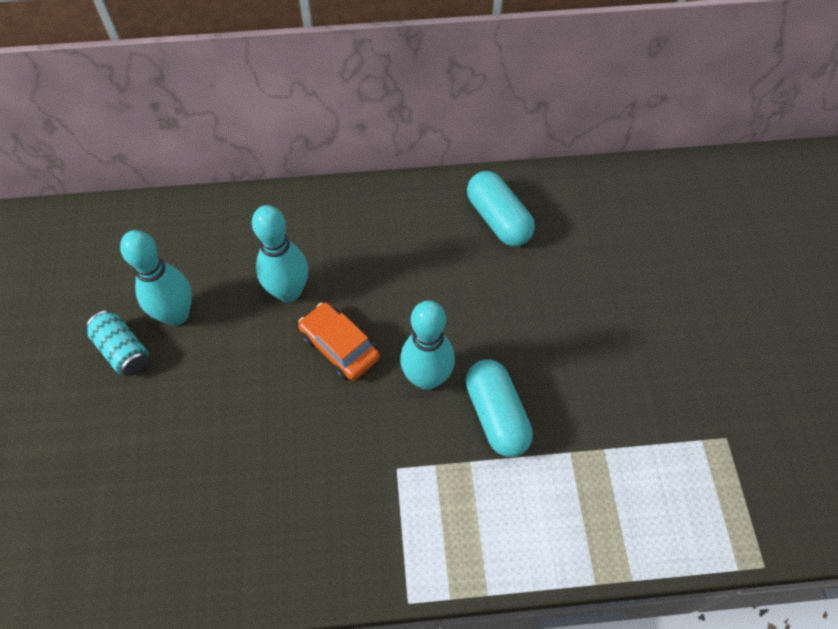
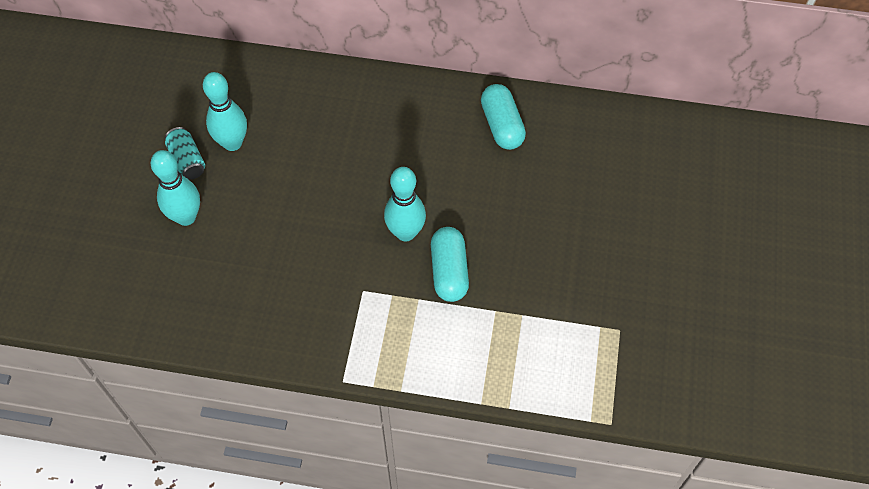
camera: 15 degrees right, 0 degrees up
turquoise bowling pin [252,205,308,302] -> turquoise bowling pin moved to [150,150,200,226]
orange car [298,302,380,381] -> none

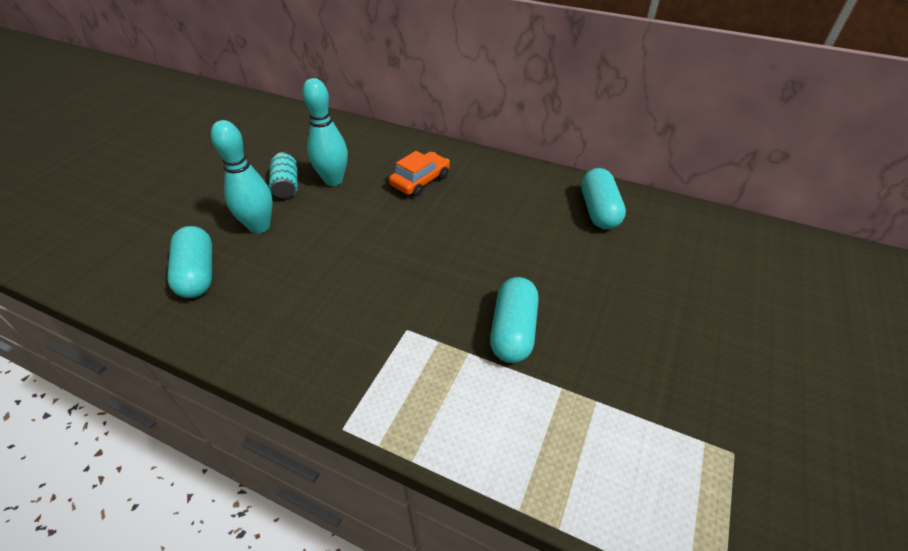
camera: 15 degrees right, 15 degrees down
turquoise bowling pin [384,167,426,242] -> none
none -> turquoise capsule [167,226,212,298]
none -> orange car [389,151,450,197]

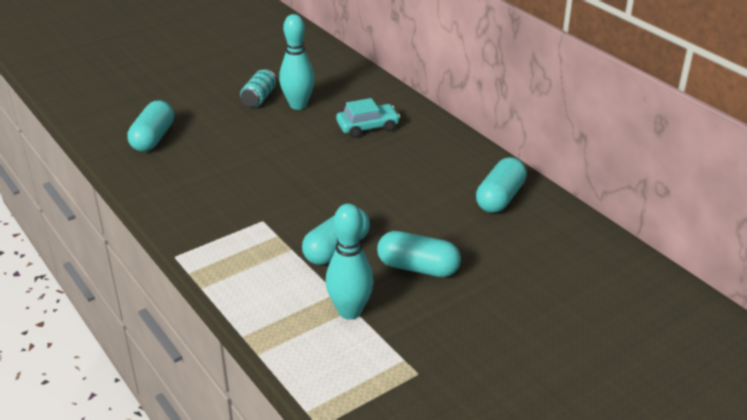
camera: 30 degrees right, 10 degrees down
turquoise bowling pin [211,120,273,234] -> turquoise bowling pin moved to [326,204,374,320]
orange car [389,151,450,197] -> turquoise car [336,98,400,138]
none -> turquoise capsule [377,231,461,277]

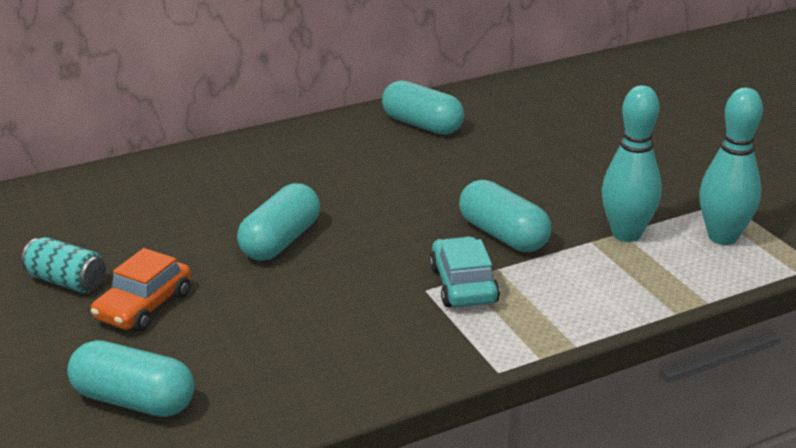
camera: 80 degrees left, 5 degrees down
turquoise bowling pin [279,14,315,110] -> turquoise bowling pin moved to [699,88,763,245]
turquoise car [336,98,400,138] -> turquoise car moved to [429,236,500,307]
turquoise capsule [377,231,461,277] -> turquoise capsule moved to [237,183,320,261]
none -> orange car [91,248,191,331]

